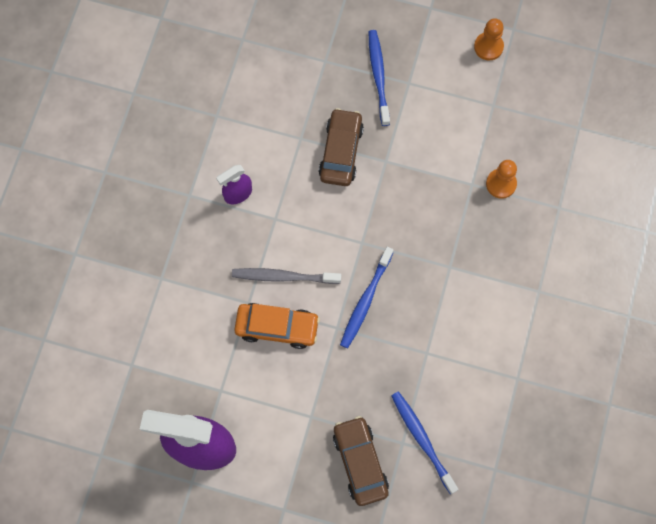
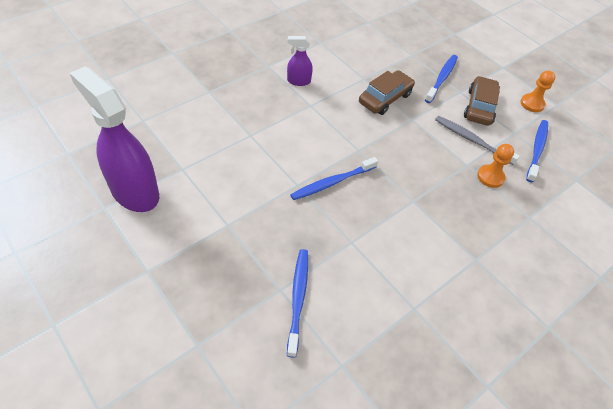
camera: 30 degrees right, 20 degrees down
grey toothbrush [232,268,341,284] -> grey toothbrush moved to [435,116,520,165]
orange car [234,303,320,349] -> none
brown car [333,416,389,506] -> brown car moved to [464,76,500,126]
none -> blue toothbrush [526,120,548,182]

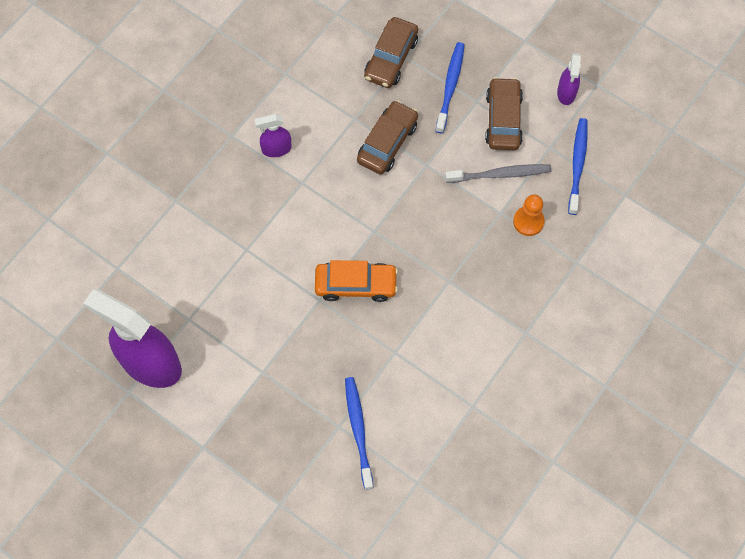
camera: 10 degrees left, 15 degrees up
blue toothbrush [290,157,378,200] -> orange car [315,260,398,302]
grey toothbrush [435,116,520,165] -> grey toothbrush turned 150 degrees clockwise [445,164,551,183]
orange pawn [521,71,555,112] -> purple spray bottle [557,53,581,105]
none -> brown car [364,17,418,88]

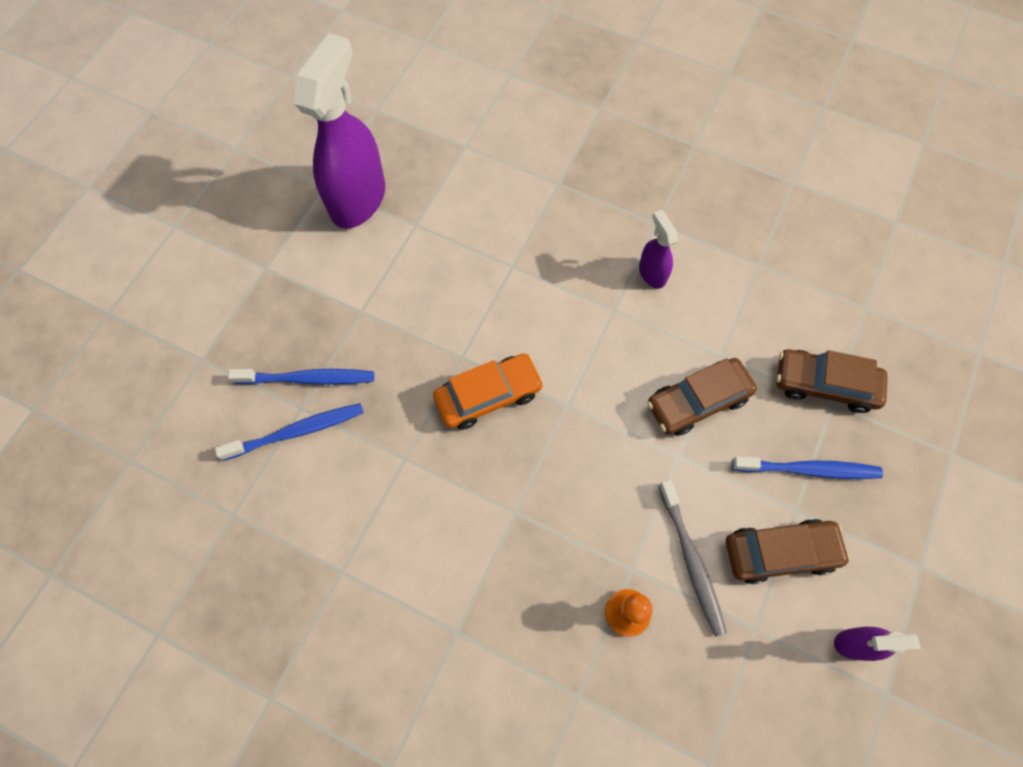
camera: 80 degrees right, 0 degrees up
orange car [315,260,398,302] -> orange car turned 105 degrees counterclockwise [433,353,544,430]
brown car [357,100,418,175] -> brown car turned 135 degrees clockwise [647,358,757,436]
blue toothbrush [568,118,588,215] -> blue toothbrush moved to [228,369,374,385]

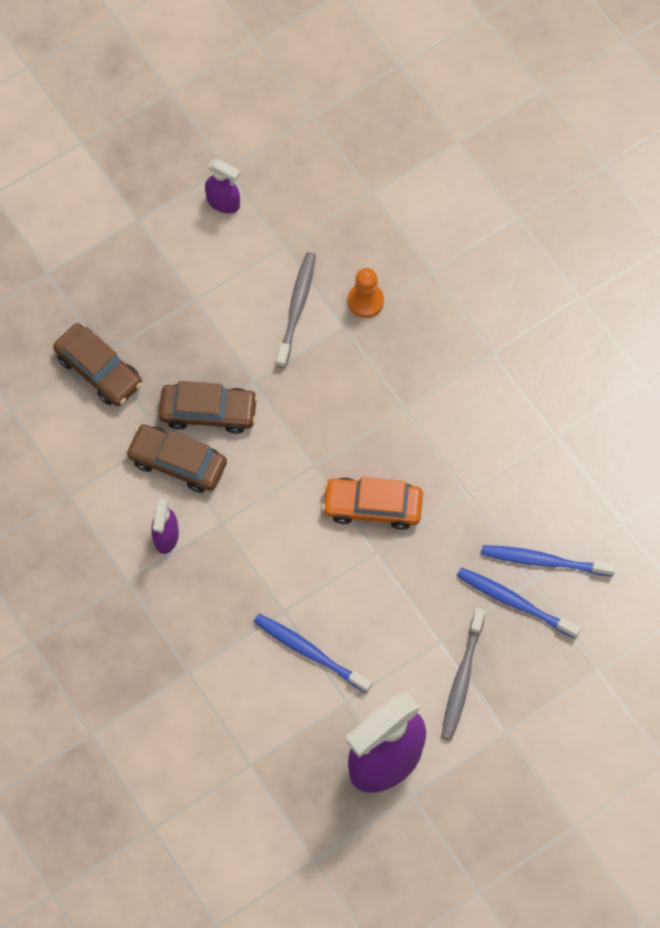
camera: 150 degrees left, 0 degrees up
brown car [726,519,851,584] -> brown car moved to [125,424,227,493]
blue toothbrush [732,456,883,479] -> blue toothbrush moved to [254,614,372,693]
none -> grey toothbrush [441,608,485,741]

